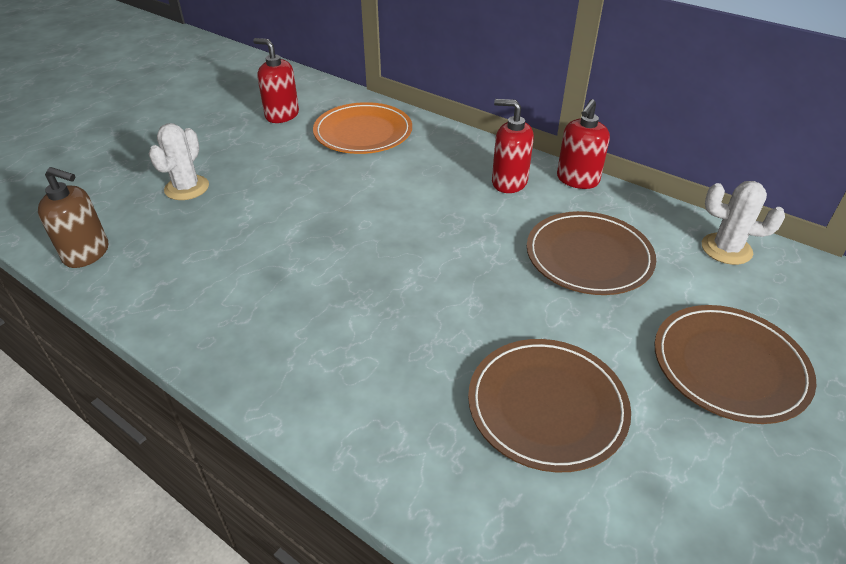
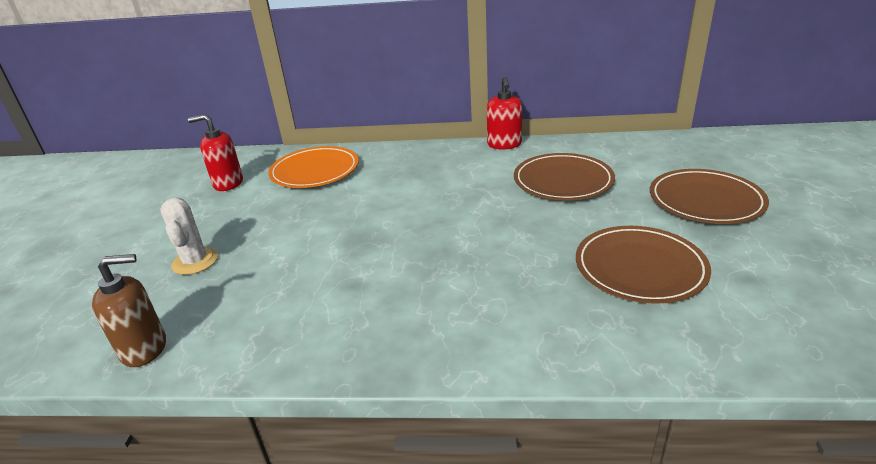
camera: 30 degrees left, 10 degrees down
red soap dispenser [492,99,534,193] -> none
white cactus [702,181,785,265] -> none

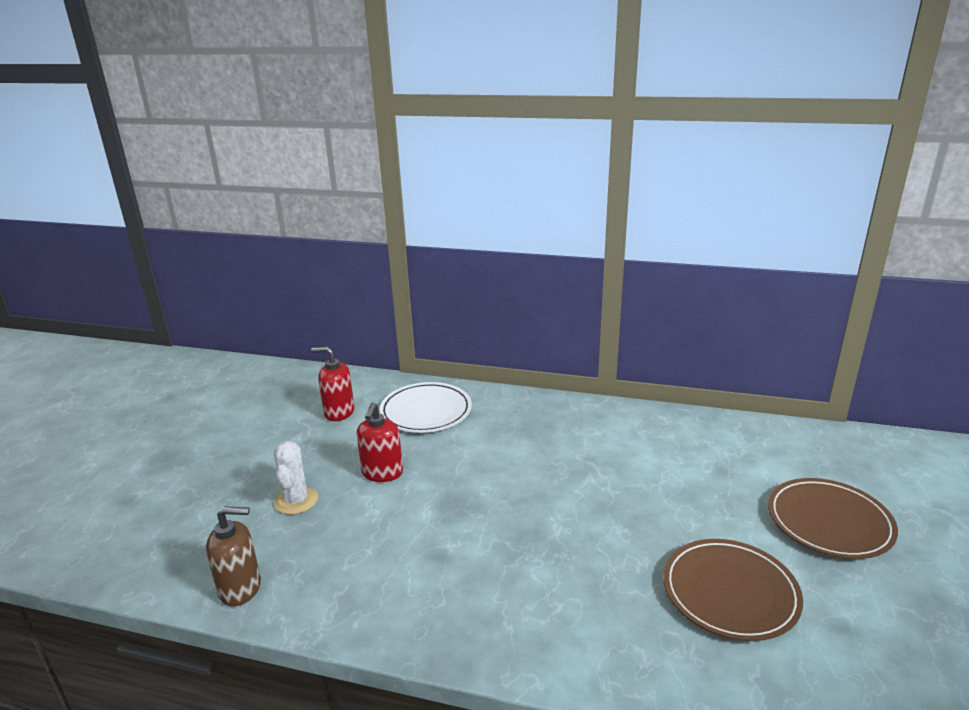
camera: 10 degrees right, 5 degrees down
orange plate [268,146,359,188] -> white plate [379,382,472,433]
red soap dispenser [487,77,522,150] -> red soap dispenser moved to [356,403,403,482]
brown plate [514,153,615,200] -> none

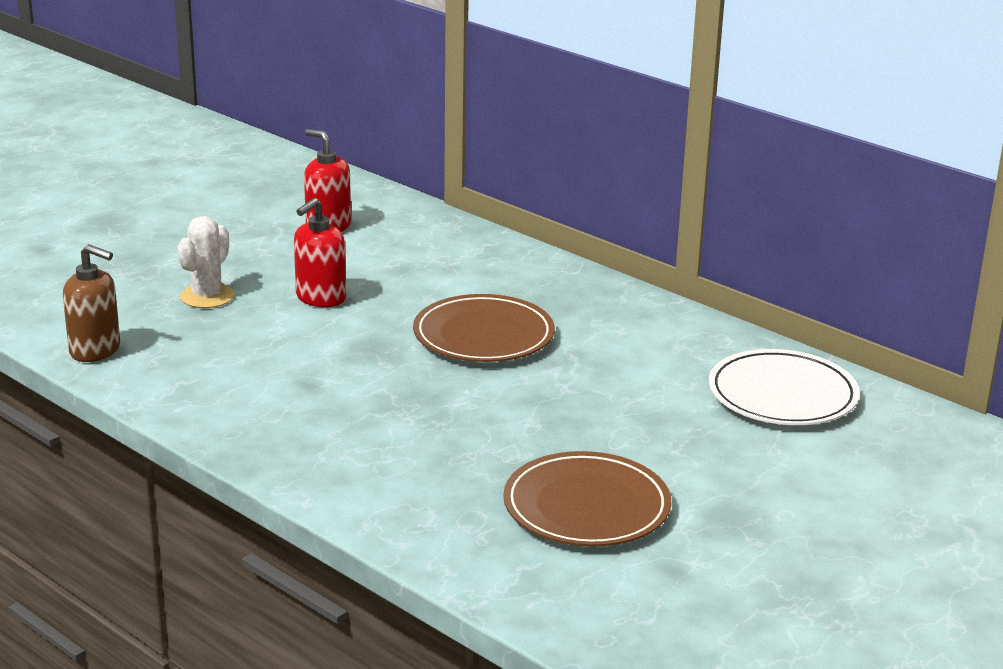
camera: 25 degrees right, 0 degrees up
white plate [379,382,472,433] -> white plate moved to [709,349,860,425]
brown plate [768,478,898,559] -> brown plate moved to [413,294,555,362]

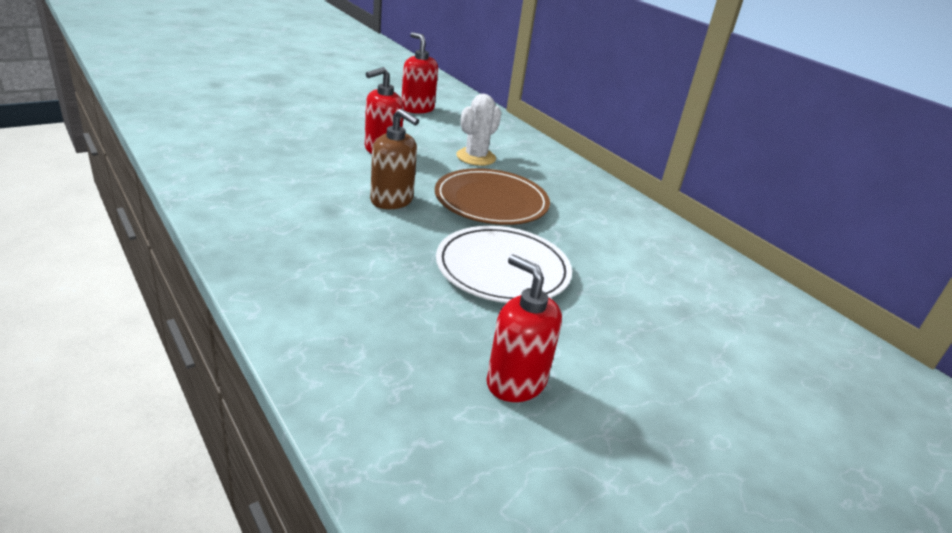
camera: 10 degrees right, 5 degrees up
brown soap dispenser [63,244,120,362] -> brown soap dispenser moved to [370,109,419,209]
white cactus [177,216,234,308] -> white cactus moved to [456,94,502,166]
brown plate [503,451,671,547] -> red soap dispenser [486,255,562,402]
white plate [709,349,860,425] -> white plate moved to [436,226,572,303]

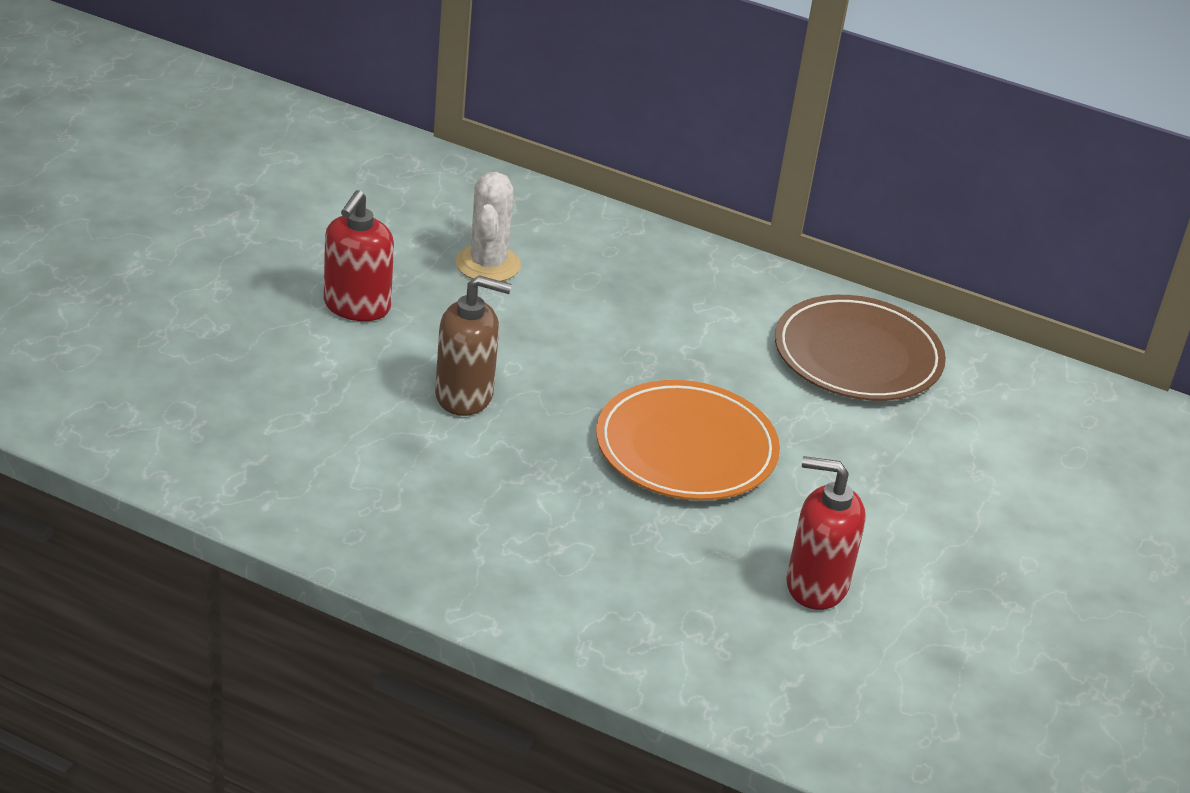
camera: 30 degrees left, 5 degrees up
red soap dispenser [402,32,438,114] -> none
brown plate [435,168,550,225] -> brown plate moved to [775,295,946,401]
white plate [436,226,572,303] -> orange plate [596,380,780,500]

